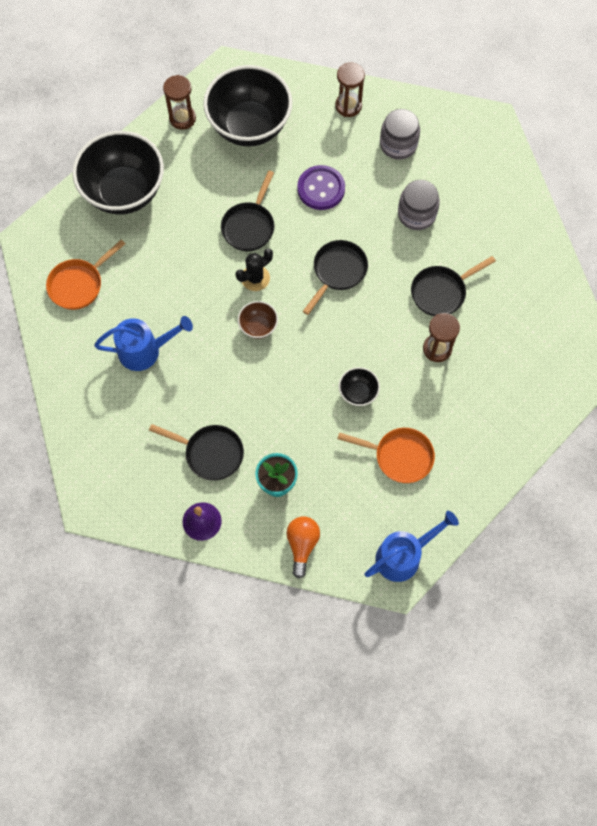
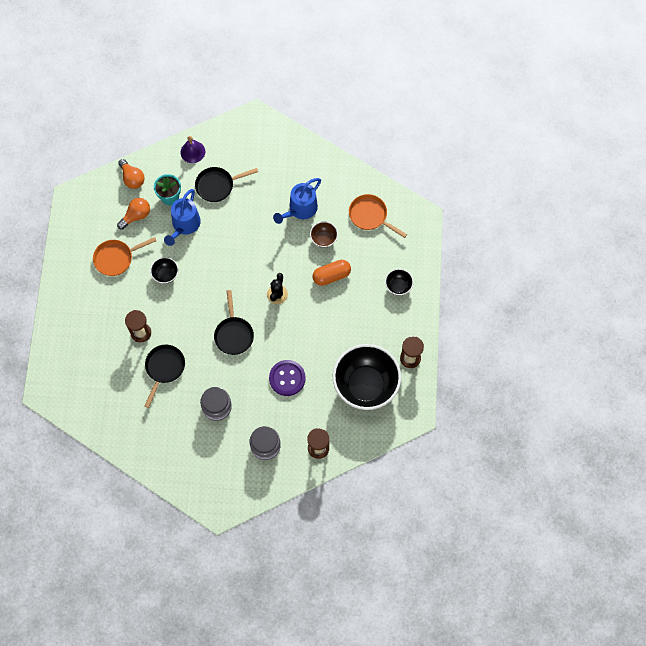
camera: 140 degrees right, 0 degrees up
orange pan [46,240,125,310] -> orange pan turned 60 degrees counterclockwise [349,194,407,238]
black bowl [72,131,164,215] -> black bowl [385,269,414,296], size x0.43
black pan [221,170,275,251] -> none
brown bowl [238,301,278,339] -> brown bowl moved to [310,221,338,248]
blue watering can [364,511,459,582] -> blue watering can moved to [164,189,201,246]
none -> orange light bulb [117,198,150,230]
none -> orange capsule [313,260,351,286]

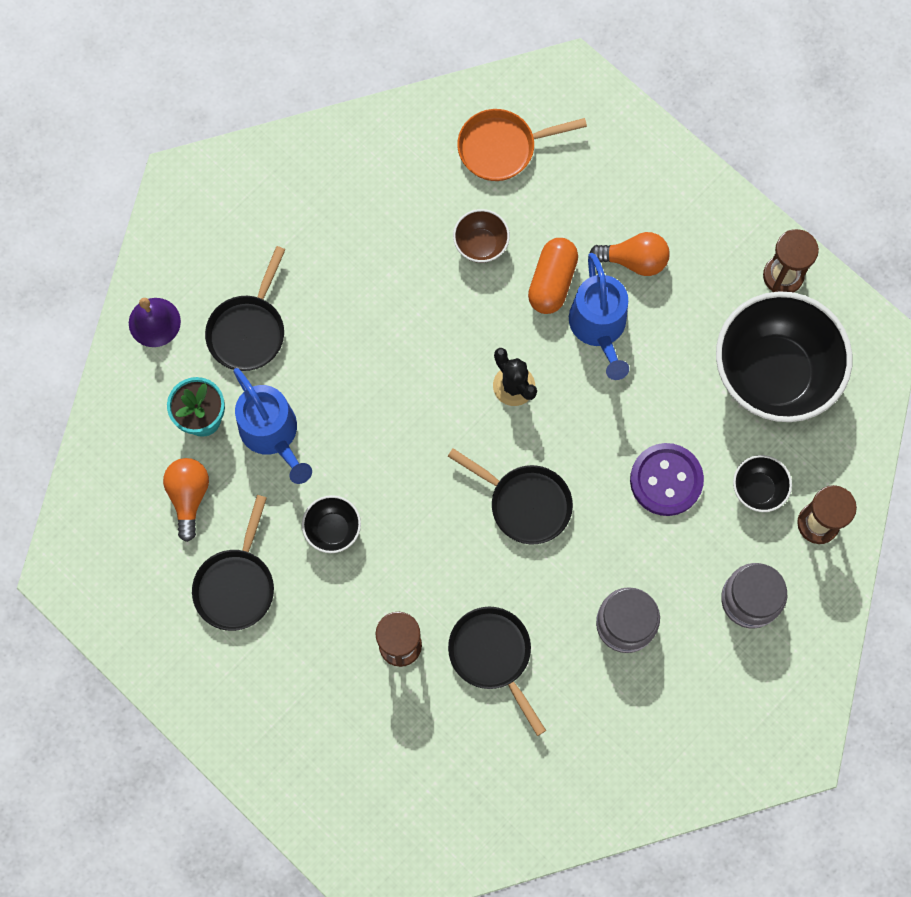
camera: 50 degrees left, 5 degrees up
orange pan [93,237,156,276] -> black pan [192,495,274,631]
orange light bulb [118,159,145,189] -> orange light bulb moved to [589,232,670,276]
blue watering can [273,178,321,224] -> blue watering can moved to [569,253,629,380]
black bowl [385,269,414,296] -> black bowl moved to [733,455,792,512]

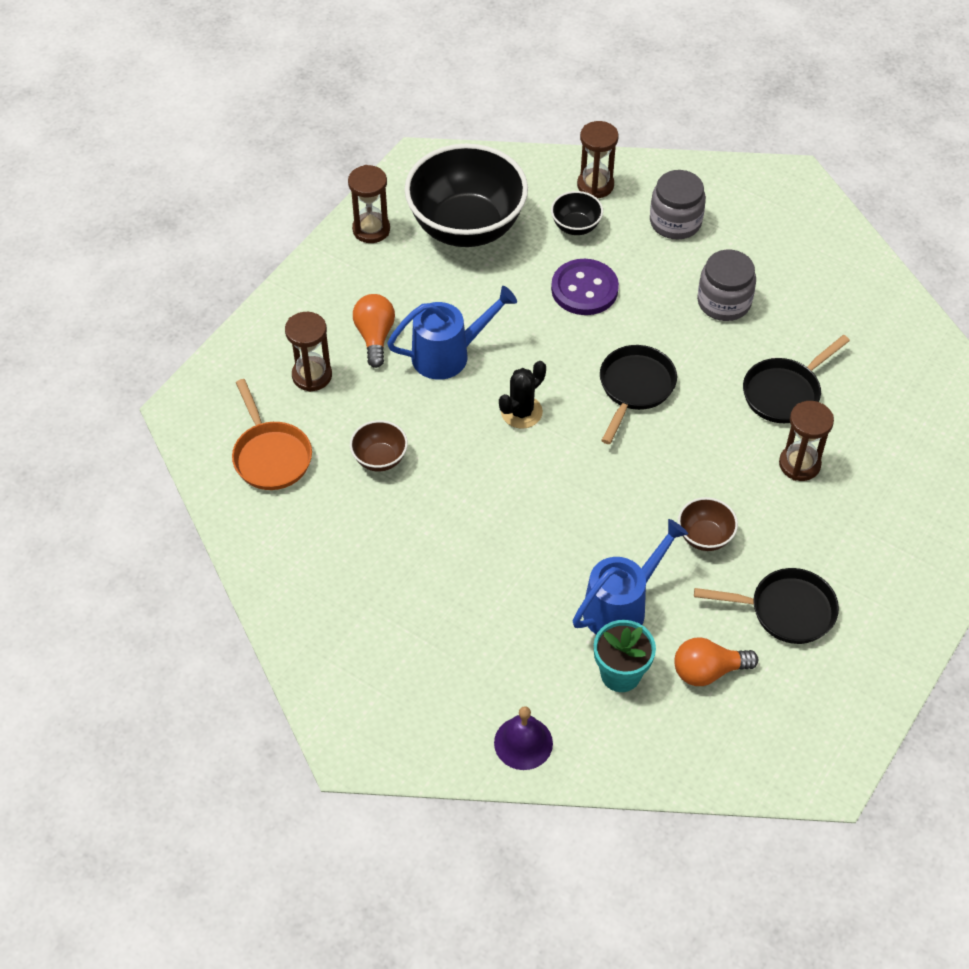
camera: 100 degrees left, 20 degrees down
black pan [205,246,285,371] -> none
black bowl [302,495,361,553] -> brown bowl [678,497,738,551]
orange capsule [528,238,578,314] -> none
none -> brown hourglass [285,312,332,392]

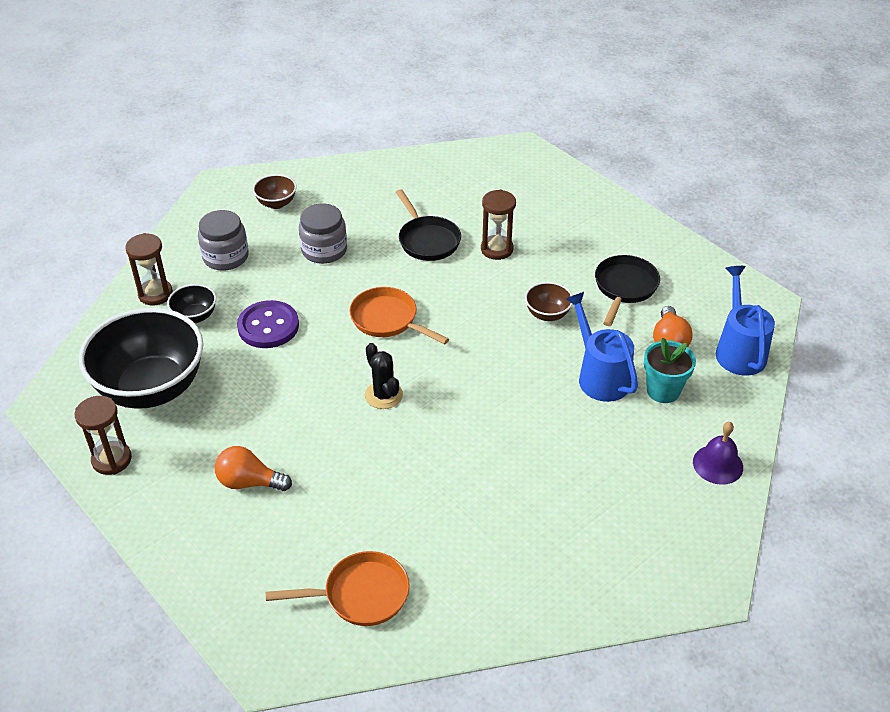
camera: 75 degrees left, 10 degrees down
brown hourglass [285,312,332,392] -> none
brown bowl [350,420,408,472] -> brown bowl moved to [253,174,297,209]
blue watering can [387,286,517,380] -> blue watering can moved to [716,266,775,376]
black pan [600,345,677,444] -> orange pan [349,287,449,344]

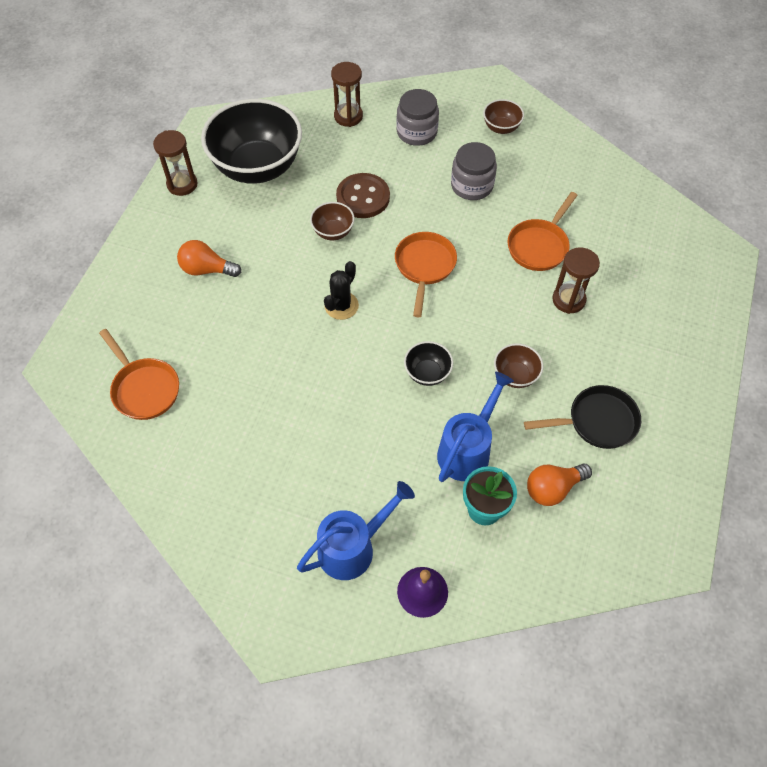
camera: 60 degrees right, 15 degrees up
black bowl [167,284,216,323] -> black bowl moved to [404,341,453,386]
orange light bulb [214,446,292,491] -> orange light bulb turned 60 degrees counterclockwise [177,240,241,277]
purple button [237,300,299,348] -> brown button [336,173,390,218]
black pan [396,189,461,261] -> orange pan [507,192,578,271]
blue watering can [716,266,775,376] -> blue watering can moved to [297,481,415,580]
none -> brown bowl [310,202,355,240]

